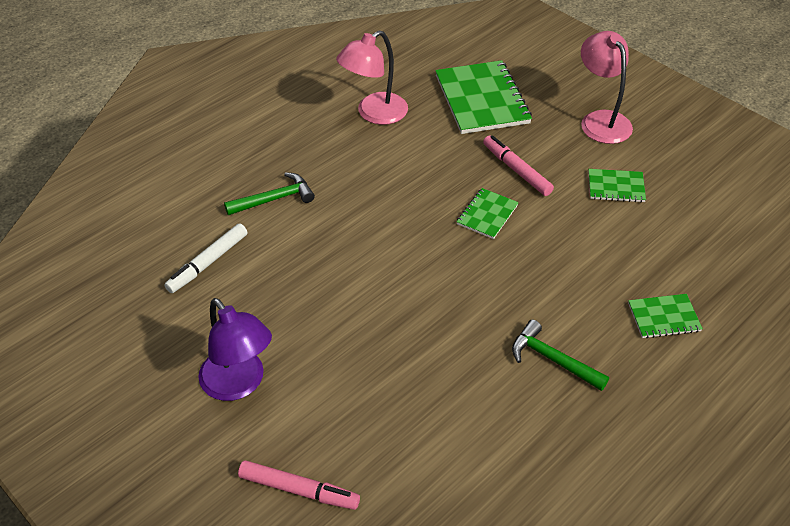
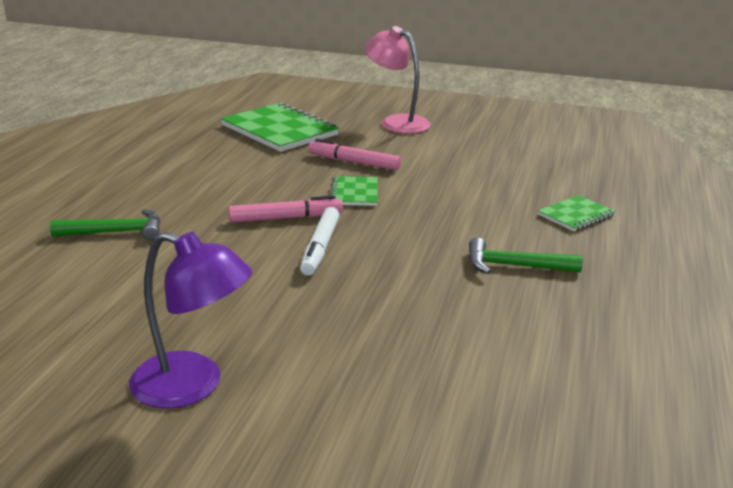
camera: 30 degrees left, 20 degrees down
white marker [164,224,247,293] -> white marker moved to [300,207,340,276]
green hammer [224,172,315,215] -> green hammer turned 45 degrees clockwise [50,209,160,241]
pink marker [238,460,360,510] -> pink marker moved to [228,196,343,222]
pink lamp [336,30,408,125] -> none
green notebook [588,169,646,202] -> none

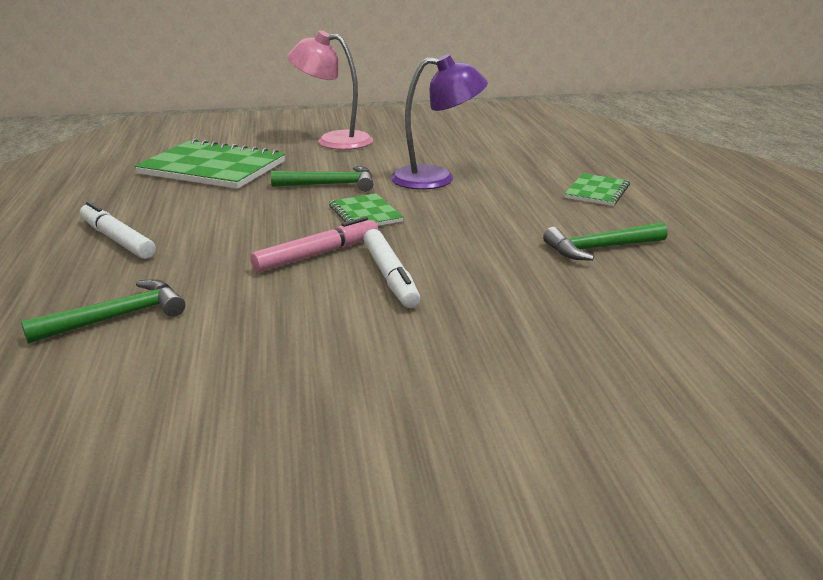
camera: 25 degrees left, 0 degrees up
purple lamp [129,232,252,409] -> purple lamp moved to [391,54,488,190]
pink marker [308,139,401,170] -> green hammer [271,166,373,192]
none -> white marker [80,201,156,259]

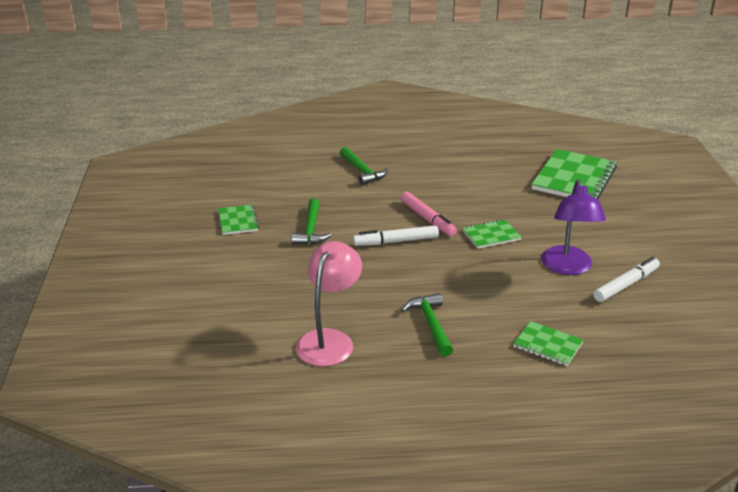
camera: 95 degrees right, 5 degrees up
white marker [80,201,156,259] -> white marker moved to [593,257,660,302]
green hammer [271,166,373,192] -> green hammer moved to [291,198,332,245]
pink lamp [287,31,373,150] -> pink lamp moved to [296,241,362,366]
none -> green notebook [218,204,259,235]

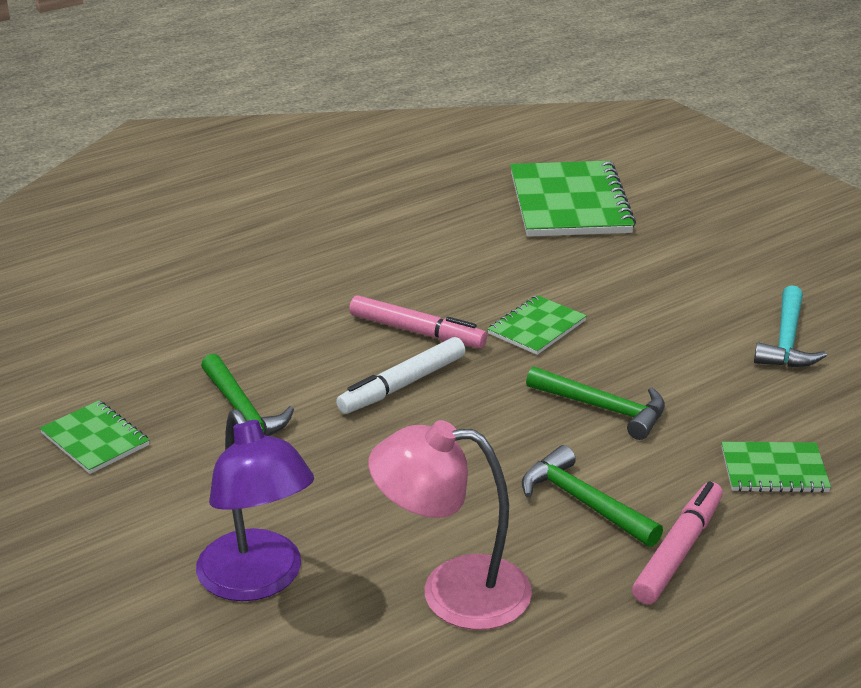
camera: 30 degrees left, 0 degrees up
pink lamp [296,241,362,366] -> pink lamp turned 75 degrees counterclockwise [368,420,532,630]
green hammer [340,147,388,185] -> green hammer moved to [526,367,665,440]
purple lamp [541,180,606,275] -> purple lamp moved to [196,409,314,601]
white marker [593,257,660,302] -> turquoise hammer [754,285,827,367]
none -> pink marker [632,482,723,604]

